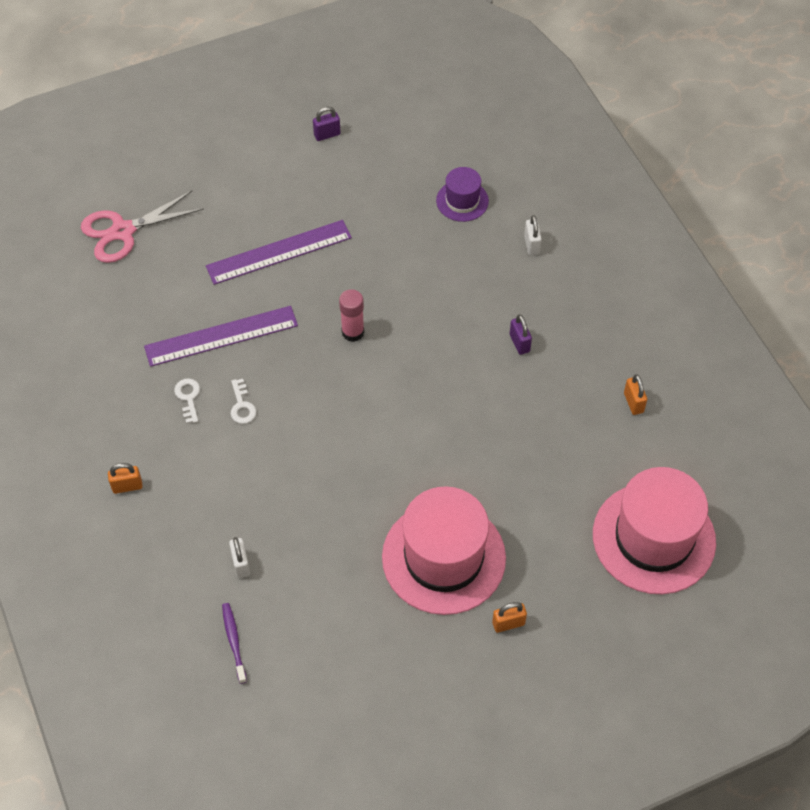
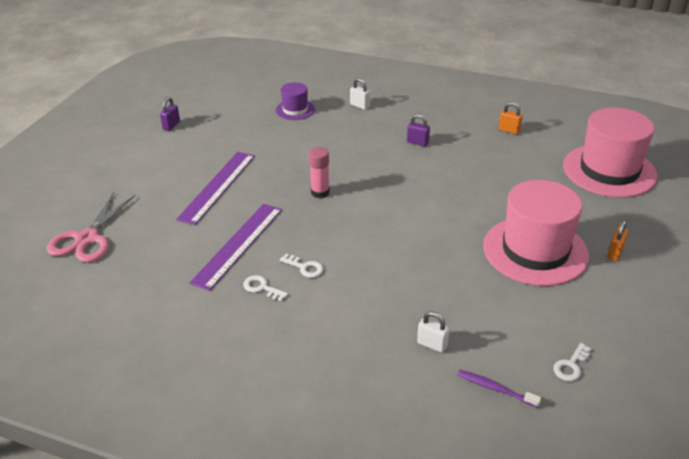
camera: 45 degrees left, 20 degrees down
orange padlock [108,463,143,494] -> none
none -> white key [553,343,592,381]

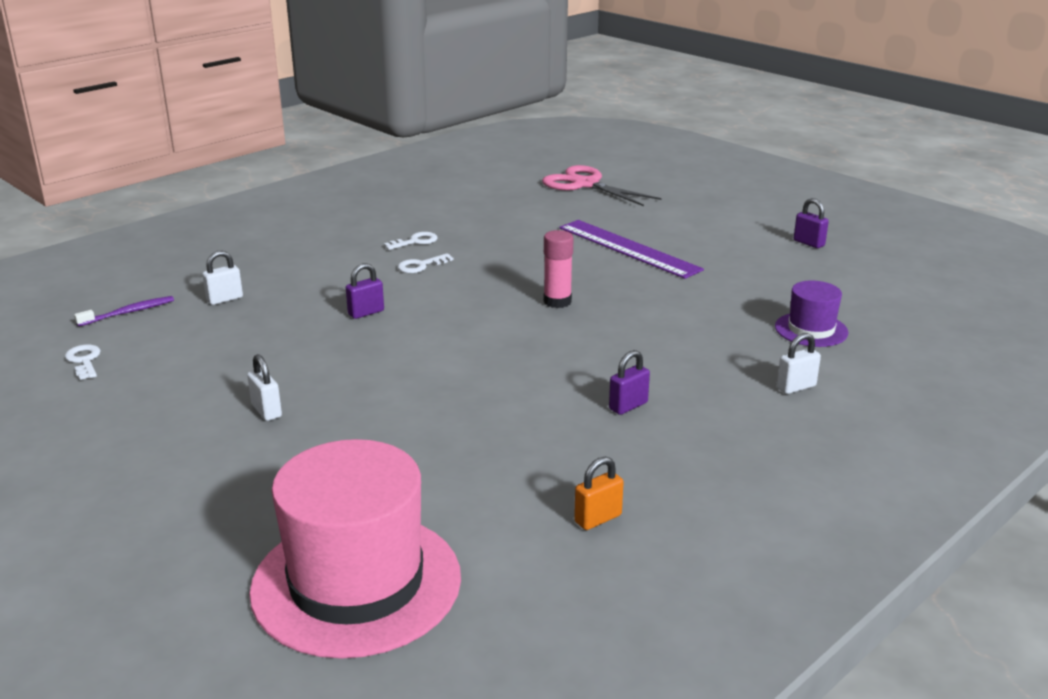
camera: 115 degrees right, 10 degrees down
purple ruler [189,204,282,291] -> none
pink hat [483,180,589,286] -> white padlock [247,354,282,421]
orange padlock [607,220,628,261] -> none
none -> purple padlock [346,263,384,319]

